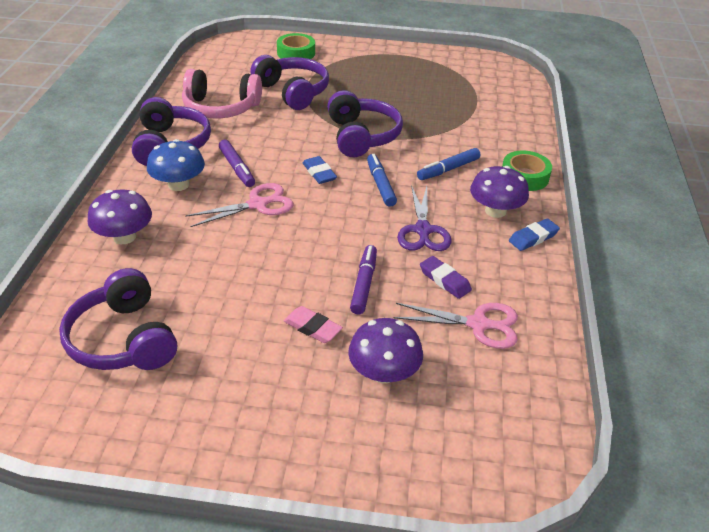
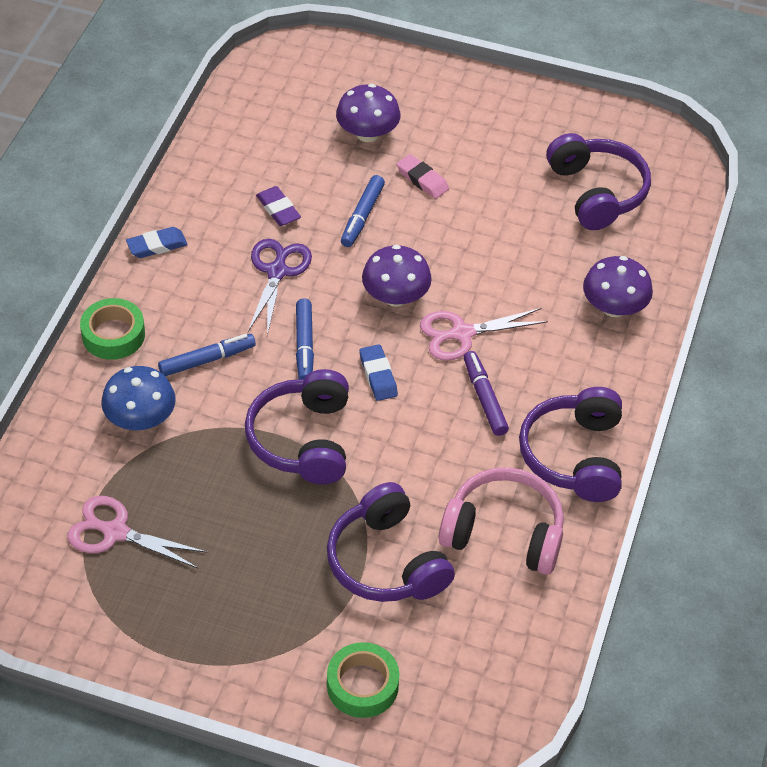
camera: 170 degrees left, 10 degrees up
blue mushroom [147,139,205,191] -> blue mushroom moved to [101,366,176,430]
purple marker [350,245,377,314] -> blue marker [341,175,385,247]
pink scissors [393,303,518,349] -> pink scissors moved to [67,496,207,568]
purple mushroom [470,166,529,218] -> purple mushroom moved to [362,245,432,307]

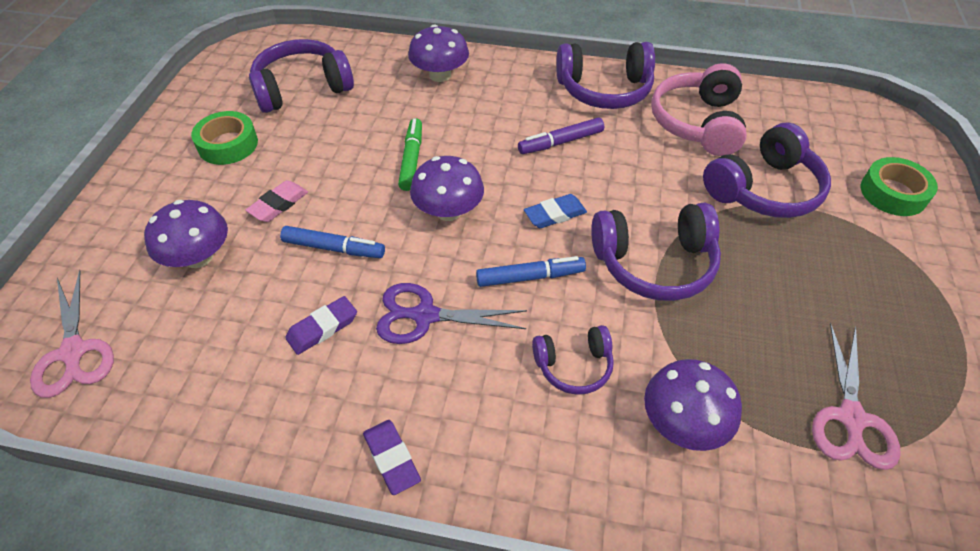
camera: 95 degrees left, 0 degrees up
green tape [80,298,145,360] -> green tape moved to [191,111,258,165]
blue mushroom [101,366,176,430] -> purple mushroom [644,359,742,451]
blue eraser [126,227,188,258] -> purple eraser [363,420,421,495]
blue marker [158,334,256,376] -> purple headphones [532,325,614,395]
pink scissors [420,308,548,361] -> pink scissors moved to [30,270,114,398]
none -> green marker [398,118,422,191]

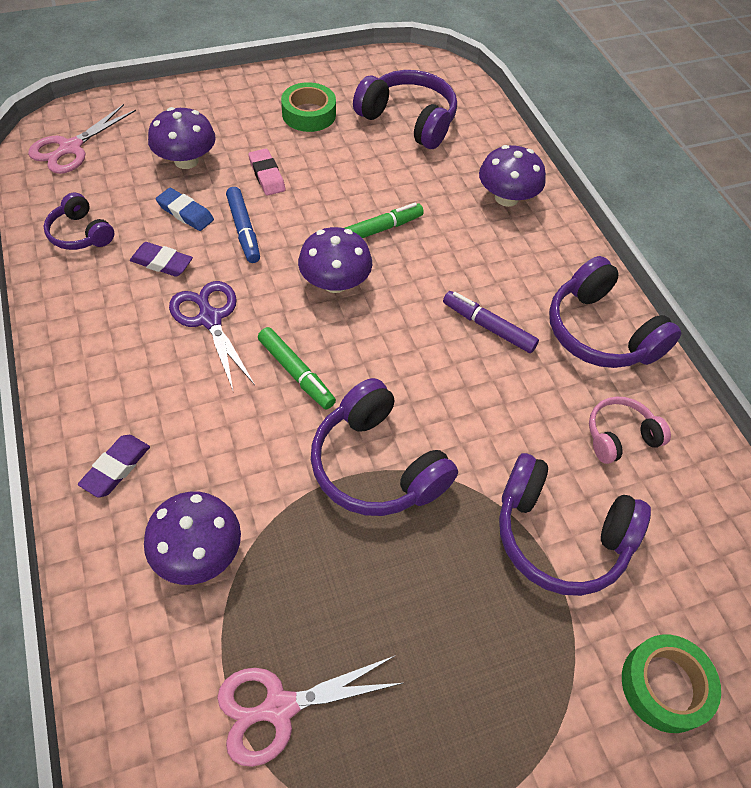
camera: 55 degrees right, 5 degrees up
pink eraser [245,180,308,222] -> pink eraser turned 60 degrees clockwise [248,149,285,196]
purple eraser [363,420,421,495] -> purple eraser moved to [78,435,150,498]
blue marker [476,256,586,287] -> green marker [258,327,336,409]
blue eraser [524,194,587,228] -> blue eraser moved to [156,188,214,231]
purple headphones [532,325,614,395] -> purple headphones moved to [44,192,114,250]
pink headphones [651,63,747,156] -> pink headphones [589,397,671,464], size x0.57

